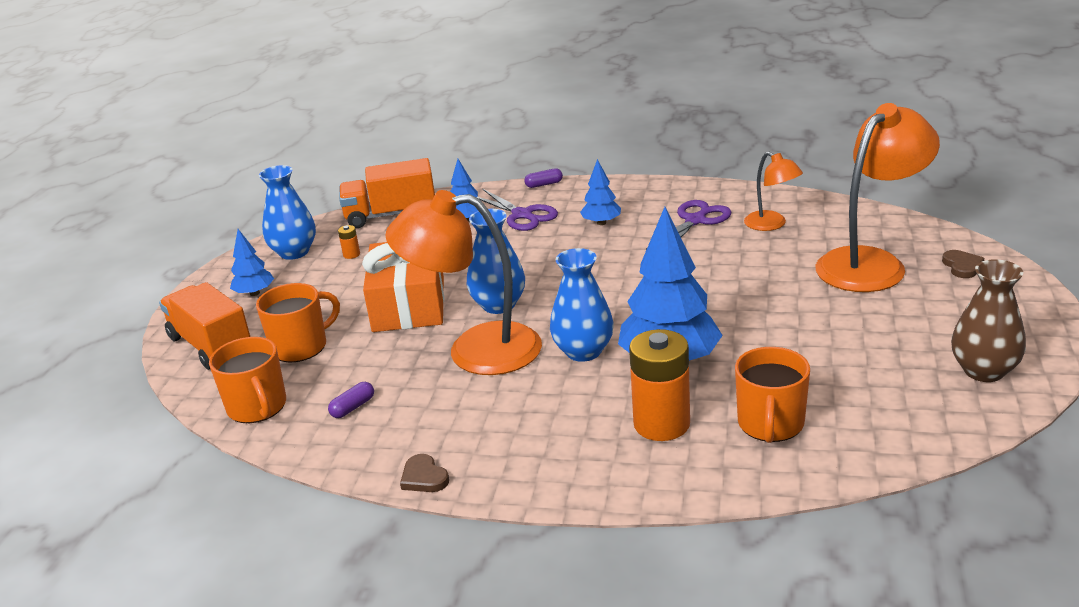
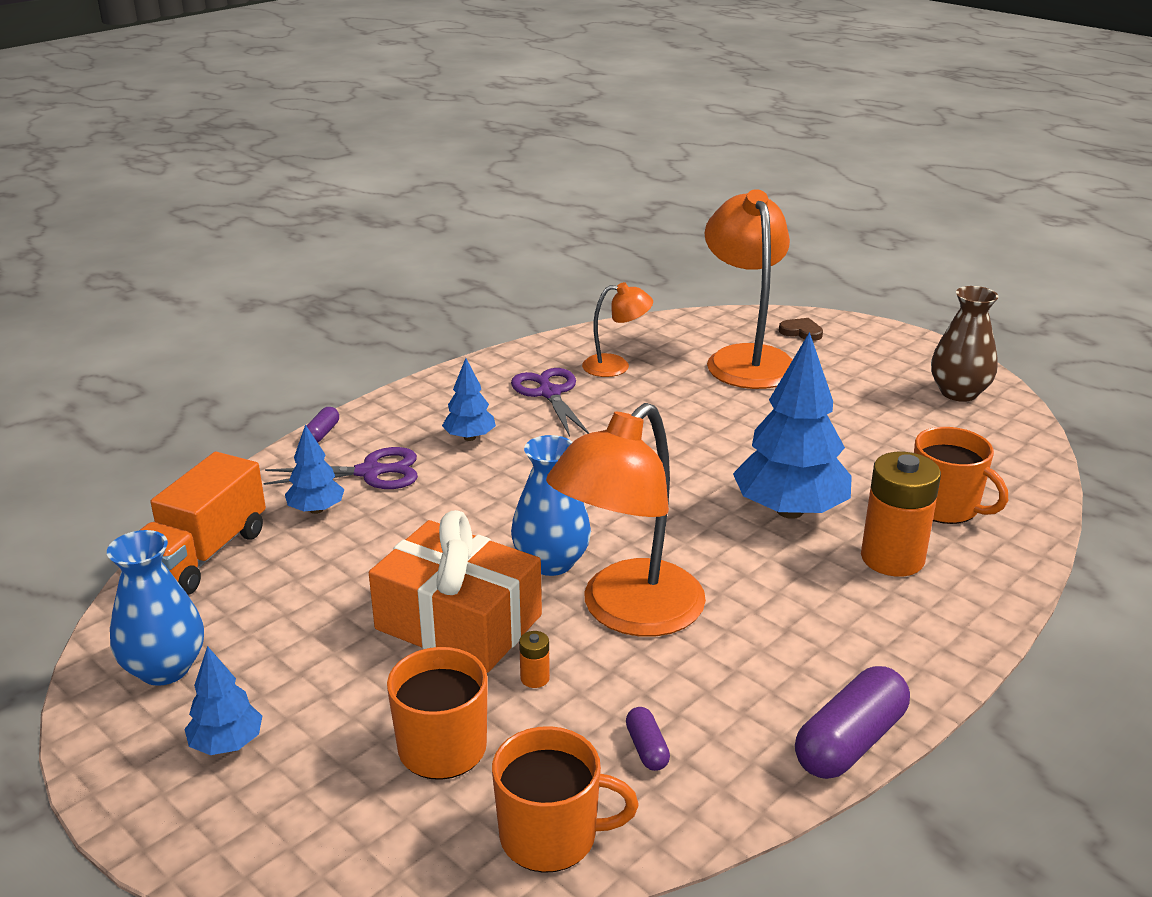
camera: 60 degrees left, 0 degrees up
orange truck [159,282,250,370] -> none
orange battery [338,225,360,259] -> orange battery moved to [519,631,550,688]
brown heart [400,454,449,492] -> purple capsule [795,666,910,779]
blue vase [550,248,614,362] -> none

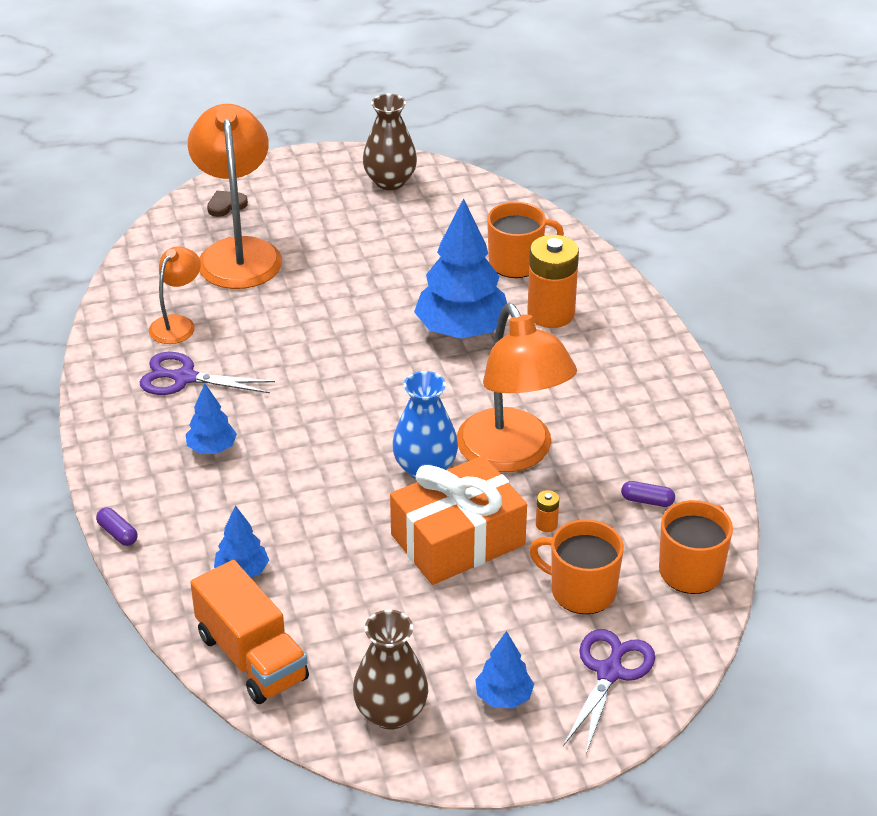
camera: 60 degrees left, 10 degrees up
blue vase [107,530,204,686] -> brown vase [353,610,428,730]
purple scissors [264,447,418,489] -> purple scissors moved to [563,629,655,754]
orange lamp [705,189,793,389] -> orange lamp turned 60 degrees clockwise [188,104,282,289]
purple capsule [795,666,910,779] -> none

